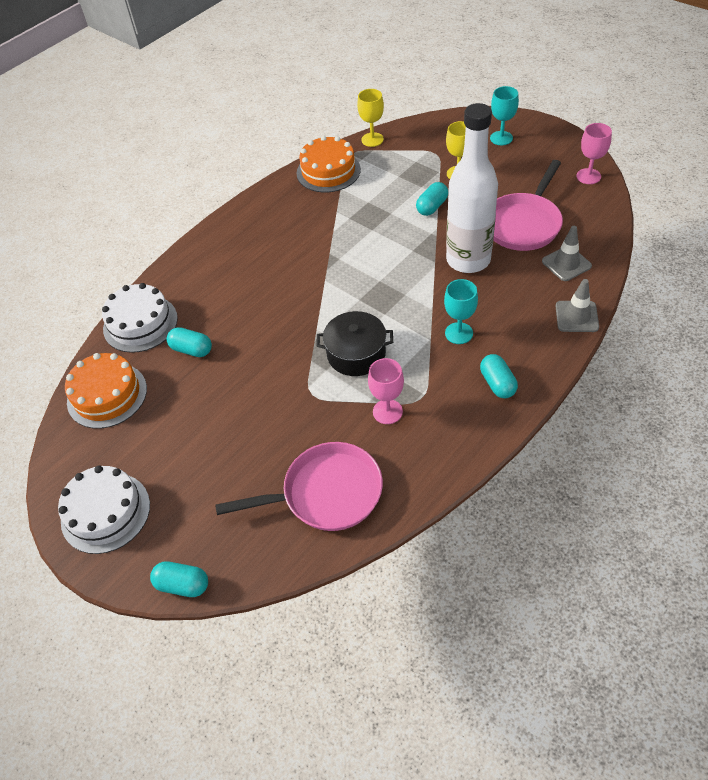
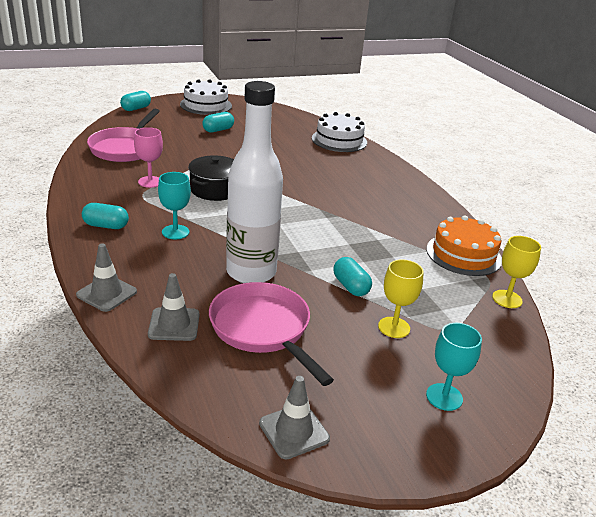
camera: 110 degrees right, 20 degrees down
orange cake [65,353,147,429] -> none
turquoise capsule [167,327,212,357] -> turquoise capsule moved to [202,112,234,133]
pink goblet [576,123,612,184] -> grey traffic cone [259,376,330,459]

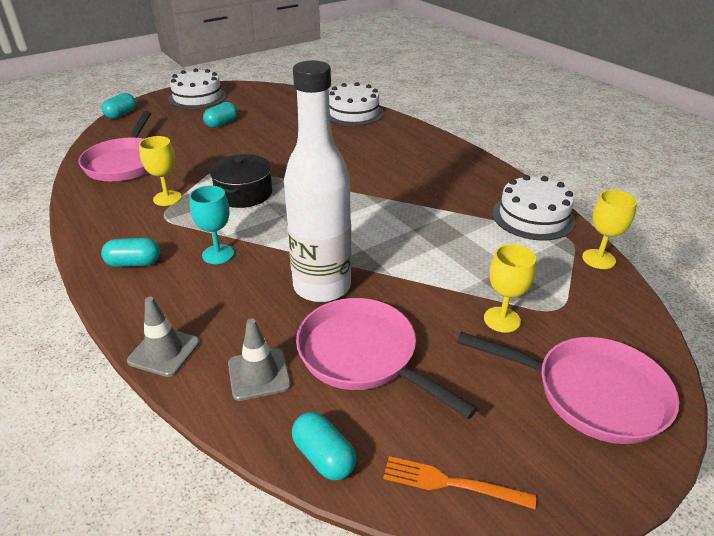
camera: 10 degrees left, 5 degrees up
pink goblet [134,127,163,188] -> yellow goblet [139,136,182,206]
grey traffic cone [259,376,330,459] -> orange fork [383,456,536,509]
turquoise capsule [333,257,372,296] -> turquoise capsule moved to [292,412,356,480]
orange cake [426,215,502,276] -> white cake [492,175,576,241]
turquoise goblet [426,323,482,411] -> pink pan [457,332,679,444]

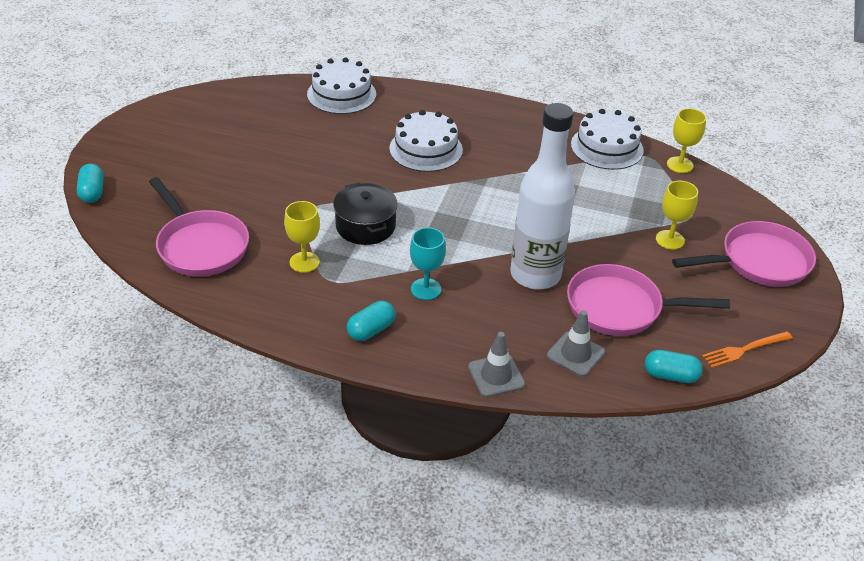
camera: 40 degrees left, 5 degrees up
white cake [168,68,227,109] -> white cake moved to [389,110,463,172]
turquoise capsule [203,102,237,128] -> none

